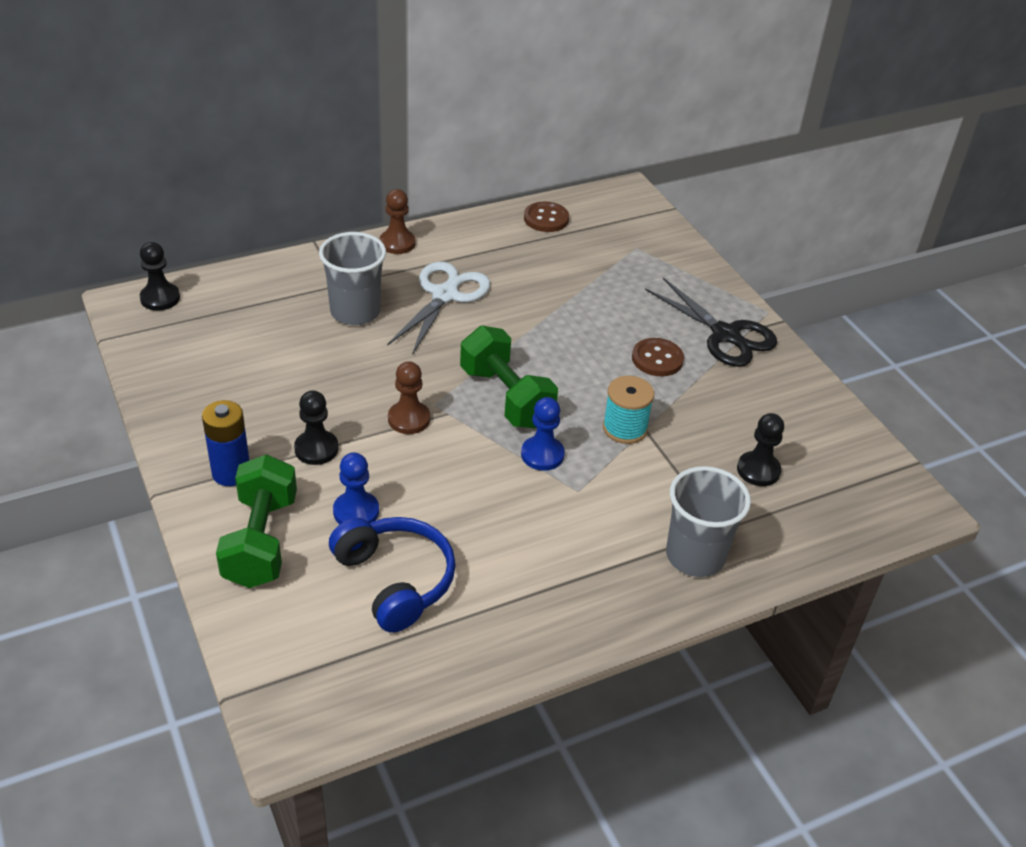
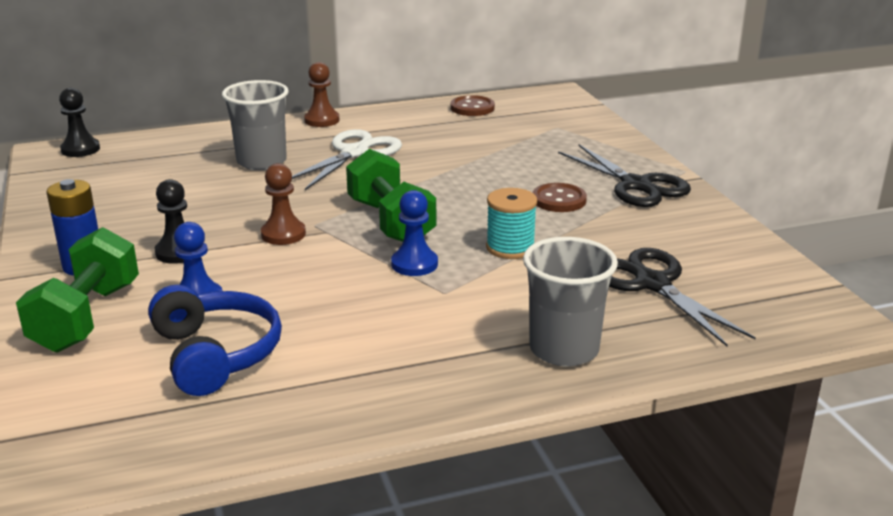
camera: 10 degrees right, 15 degrees down
black pawn [737,413,784,486] -> black scissors [609,248,756,346]

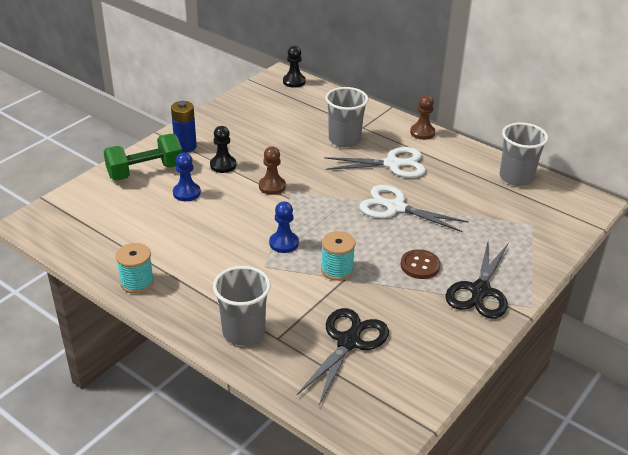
camera: 55 degrees right, 10 degrees up
blue headphones [148,285,282,396] -> none
green dumbbell [346,149,436,242] -> none
brown button [450,95,495,116] -> grey cup [500,122,548,186]
none -> turquoise spool [116,243,154,294]
none -> white scissors [360,185,469,232]

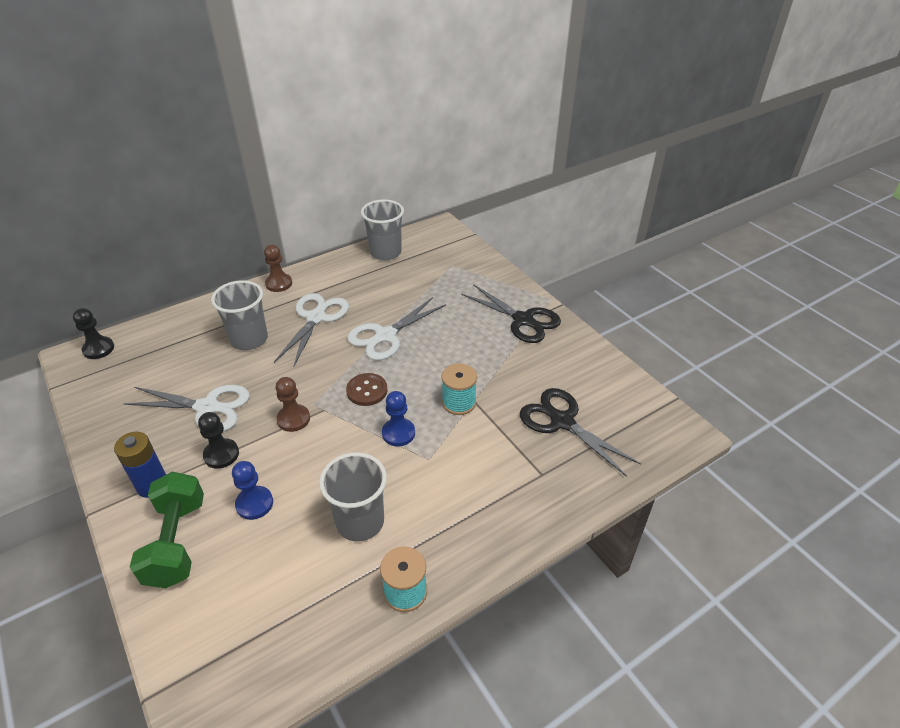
camera: 70 degrees left, 5 degrees up
grey cup [213,266,271,345] -> grey cup moved to [319,452,387,542]
brown button [401,249,440,279] -> brown button moved to [346,373,388,406]
none -> white scissors [123,385,250,432]

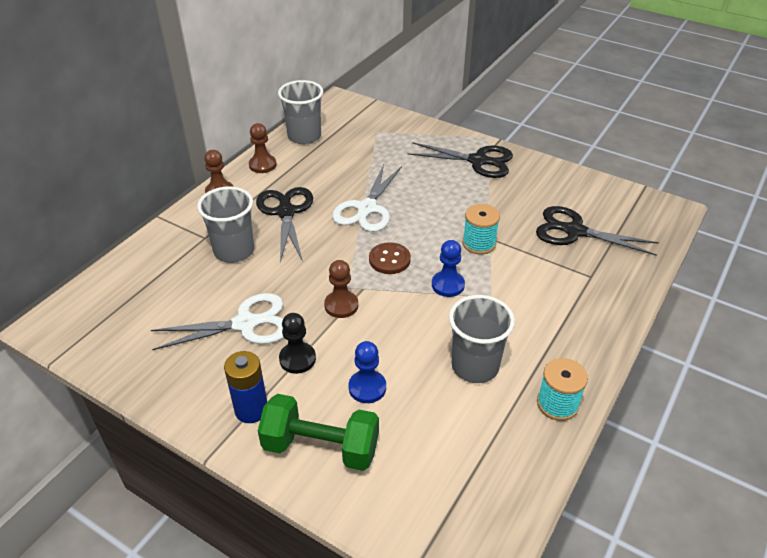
camera: 25 degrees left, 0 degrees up
black pawn [73,308,114,359] -> none
green dumbbell [130,472,204,588] -> green dumbbell turned 45 degrees counterclockwise [258,394,379,471]
white scissors [274,293,349,368] -> black scissors [256,187,313,262]
none -> brown pawn [249,123,277,173]

